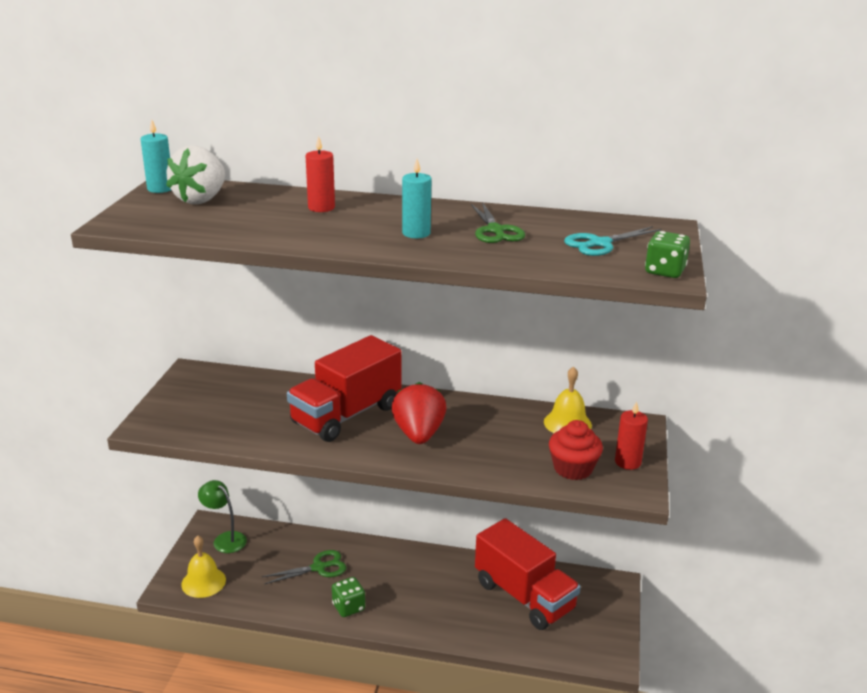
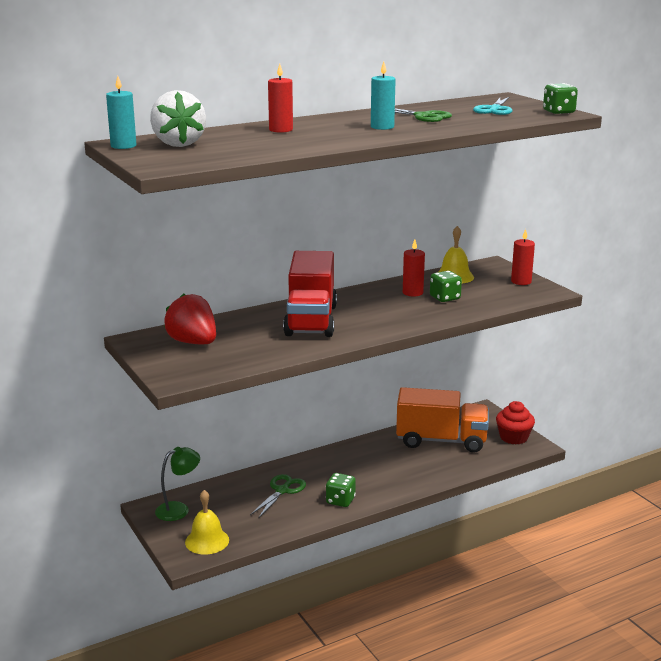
camera: 40 degrees left, 5 degrees down
green lamp [198,480,247,553] -> green lamp turned 150 degrees clockwise [155,447,200,521]
red strawberry [392,382,446,444] -> red strawberry moved to [164,294,216,344]
red truck [475,518,581,630] -> orange truck [396,387,489,453]
red cupcake [549,420,603,480] -> red cupcake moved to [496,401,535,444]
none -> red candle [403,239,425,297]
none -> green dice [430,271,462,302]

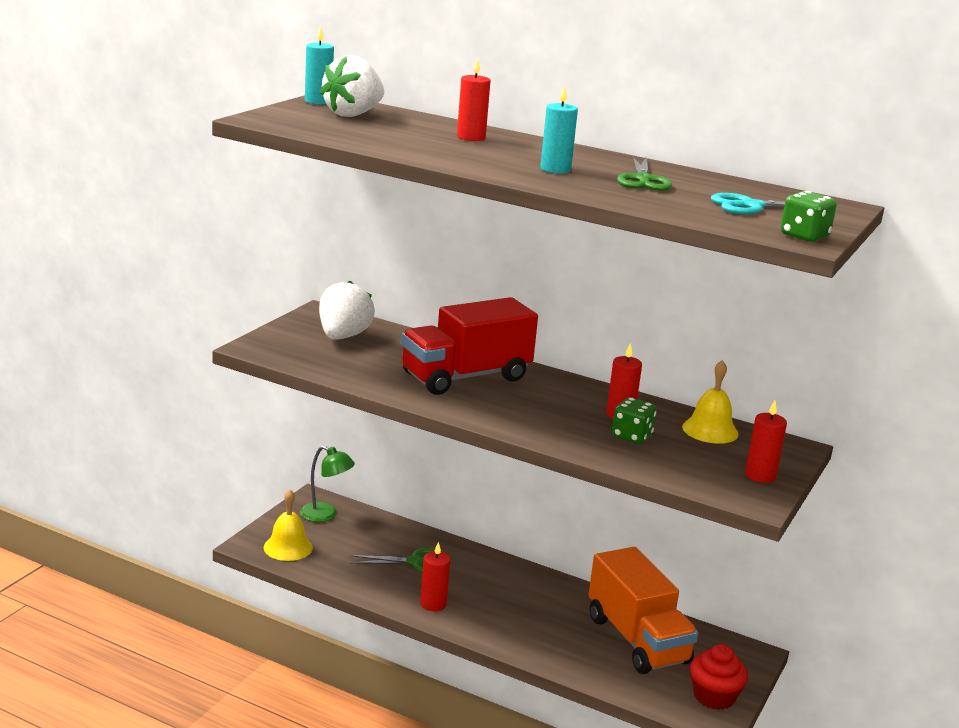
camera: 55 degrees right, 0 degrees up
red strawberry [164,294,216,344] -> white strawberry [319,281,375,340]
green dice [326,473,356,507] -> red candle [420,542,450,611]

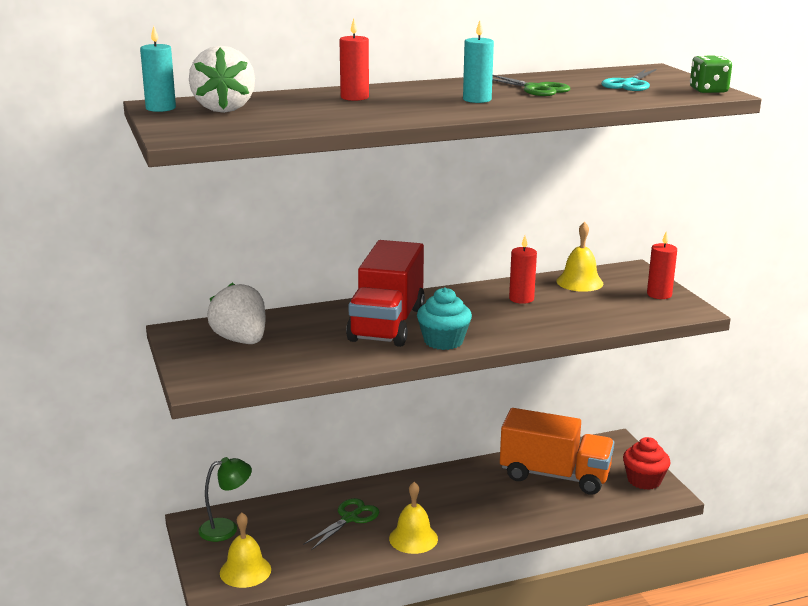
camera: 45 degrees left, 0 degrees up
red candle [420,542,450,611] -> yellow bell [389,482,438,554]
green dice [612,397,657,444] -> none
none -> turquoise cupcake [417,287,472,350]

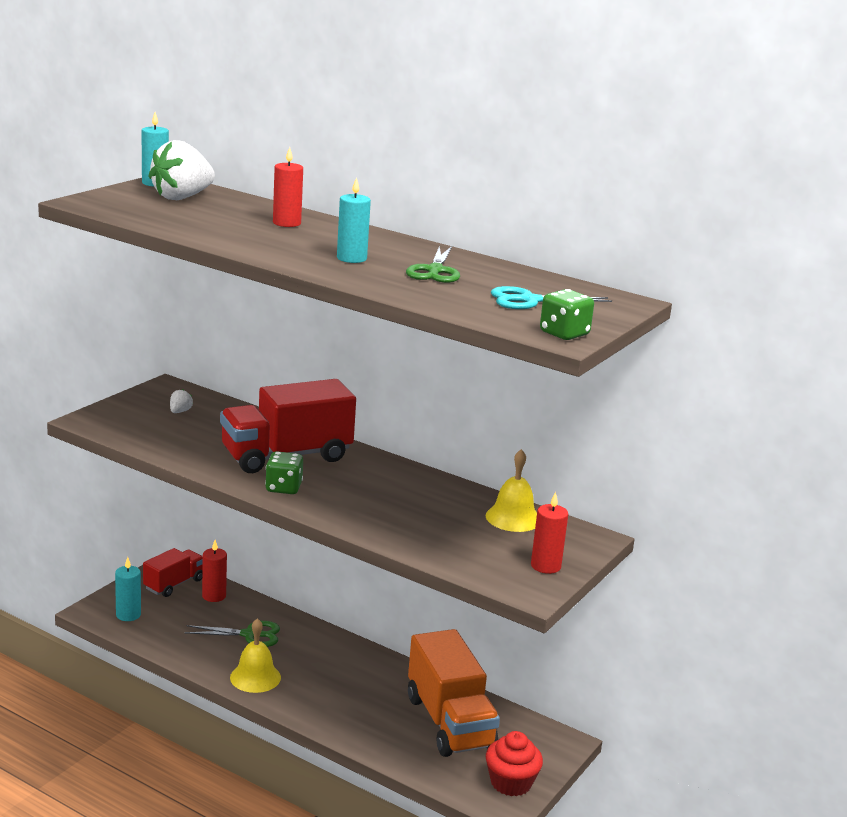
camera: 50 degrees right, 0 degrees up
green lamp [198,457,252,542] -> red truck [143,548,203,597]
white strawberry [207,283,265,344] -> white strawberry [170,389,193,413], size x0.42
yellow bell [220,512,271,588] -> turquoise candle [115,557,141,621]
turquoise cupcake [417,287,472,350] -> green dice [265,451,303,494]
red candle [509,236,537,304] -> red candle moved to [202,540,227,602]

